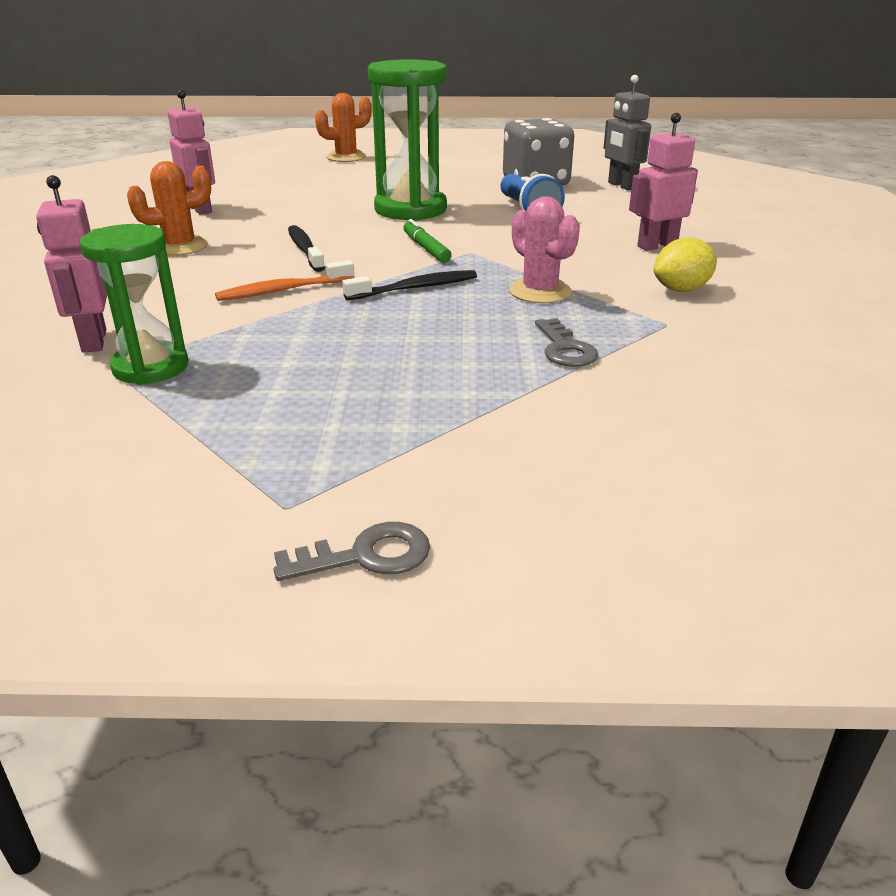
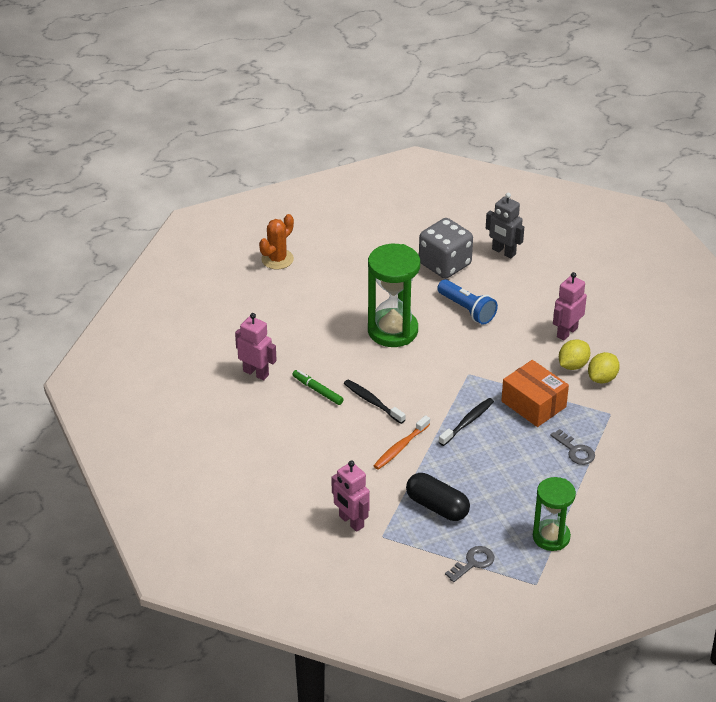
camera: 25 degrees left, 10 degrees up
green hourglass [80,224,188,385] -> green hourglass moved to [533,477,576,551]
orange cactus [127,161,211,256] -> none
grey key [273,522,430,581] -> grey key moved to [445,546,494,582]
green marker [403,219,452,263] -> green marker moved to [292,370,344,405]
pink cactus [509,196,580,303] -> orange box [501,360,569,427]
none -> black capsule [406,473,470,521]
none -> yellow lemon [559,339,590,370]

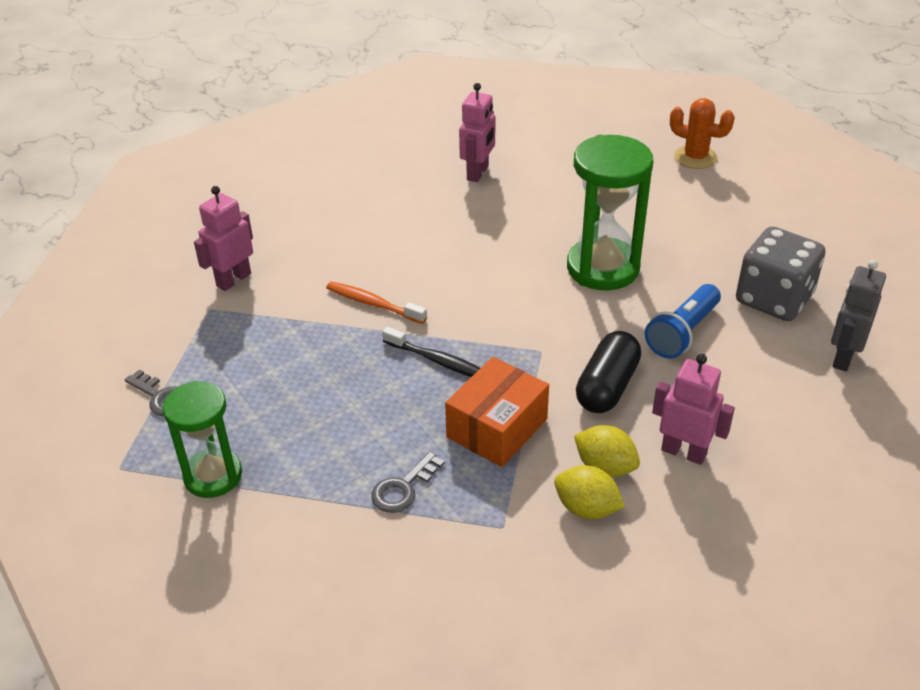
camera: 80 degrees right, 0 degrees up
green marker [292,370,344,405] -> none
black toothbrush [344,380,405,424] -> none
black capsule [406,473,470,521] -> black capsule moved to [576,331,641,413]

